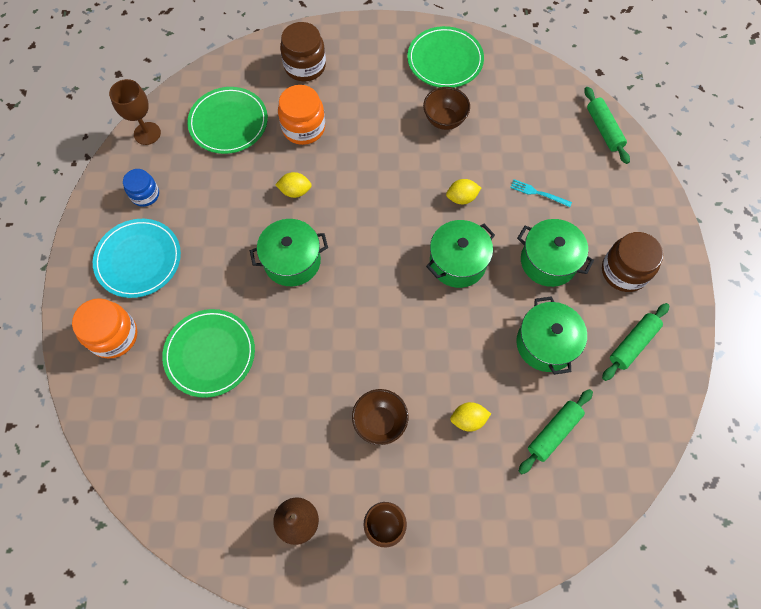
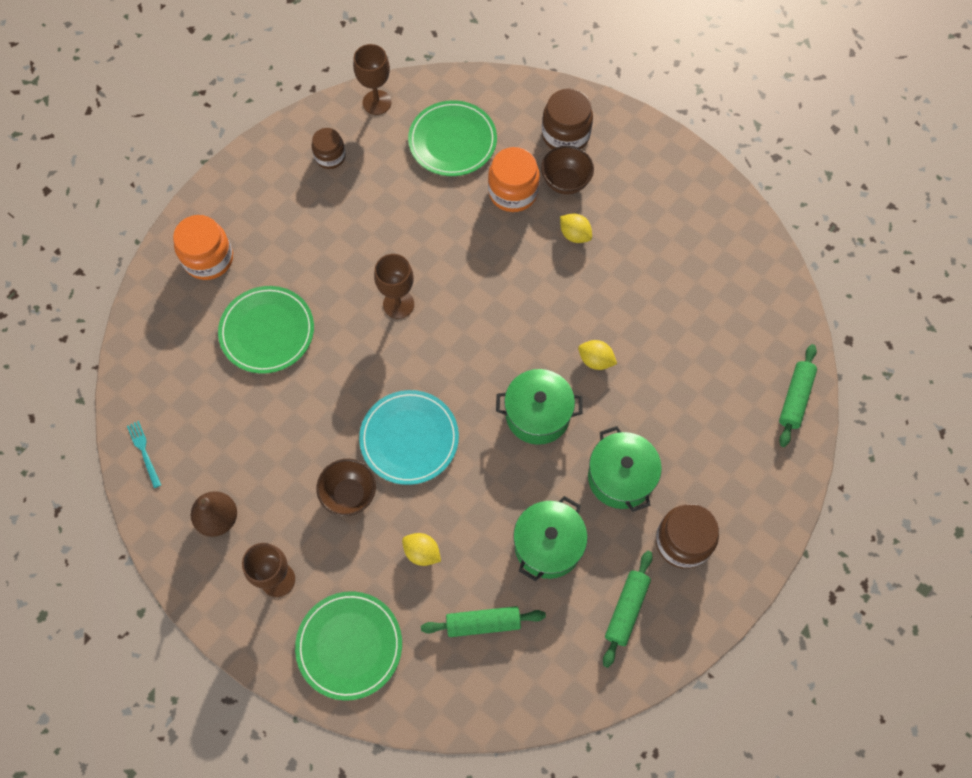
camera: 40 degrees right, 0 degrees up
turquoise plate [93,219,181,298] -> turquoise plate moved to [359,390,459,485]
blue jar [123,169,159,207] -> brown jar [312,128,346,169]
green pot [250,219,328,286] -> brown goblet [374,254,414,319]
yellow lemon [275,172,312,198] -> yellow lemon moved to [560,213,592,243]
green plate [407,26,484,88] -> green plate moved to [295,591,402,701]
brown bowl [423,87,470,130] -> brown bowl moved to [541,146,594,195]
turquoise fork [510,179,572,207] -> turquoise fork moved to [127,421,161,488]
green rolling pin [602,303,669,381] -> green rolling pin turned 60 degrees counterclockwise [603,551,653,668]

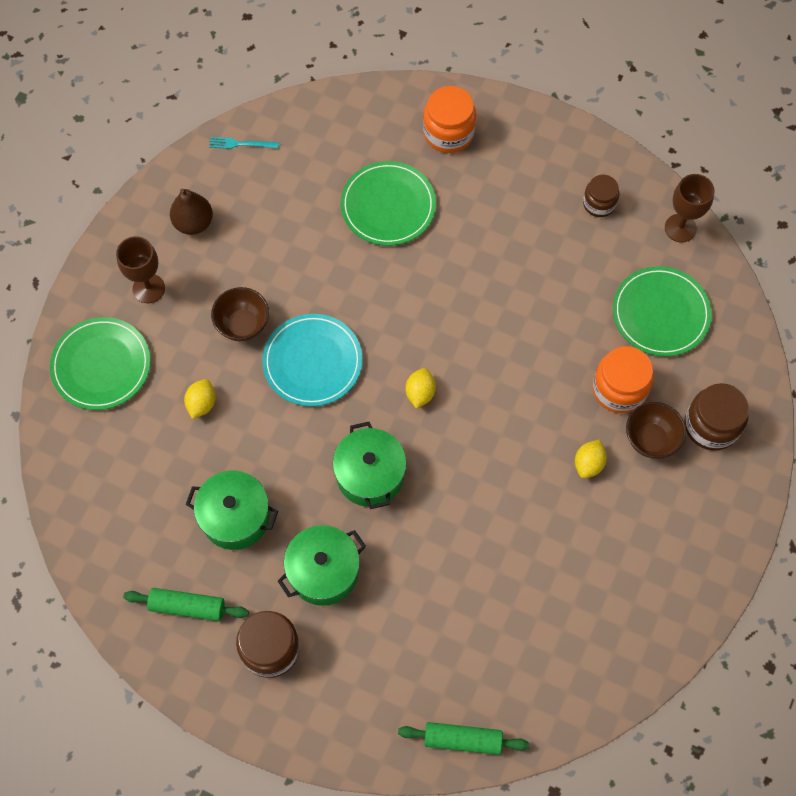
camera: 75 degrees right, 0 degrees up
turquoise fork [127,421,161,488] -> turquoise fork turned 135 degrees counterclockwise [209,137,279,149]
brown goblet [374,254,414,319] -> none
green rolling pin [421,606,546,637] -> none
yellow lemon [578,340,617,370] -> yellow lemon moved to [406,368,436,409]

